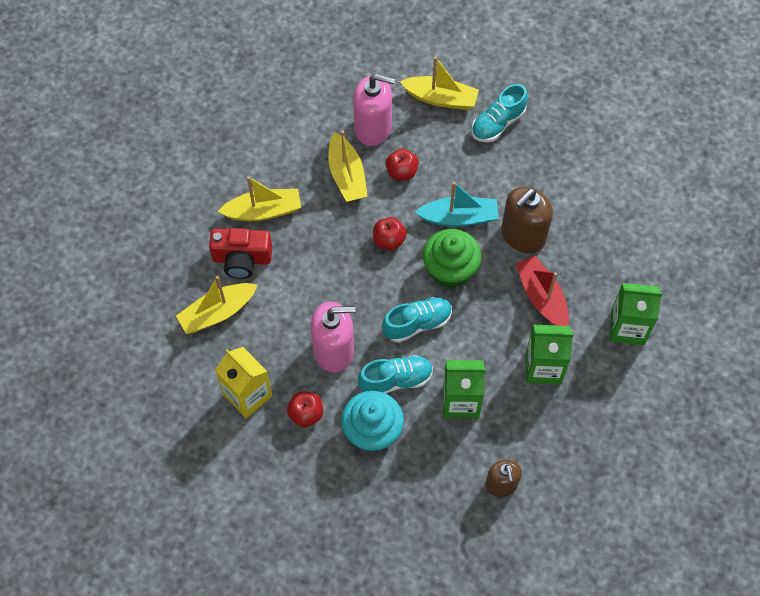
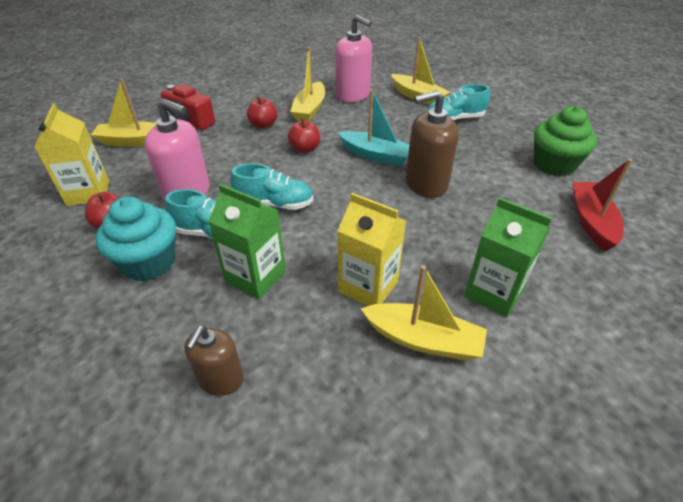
camera: 30 degrees right, 20 degrees down
yellow boat [218,176,301,221] -> yellow boat moved to [361,265,487,361]
red apple [386,149,419,181] -> red apple moved to [247,97,278,128]
green cupcake [423,229,481,288] -> green cupcake moved to [534,106,597,176]
red boat [515,256,569,326] -> red boat moved to [572,159,633,252]
green carton [526,325,573,384] -> yellow carton [338,193,406,306]

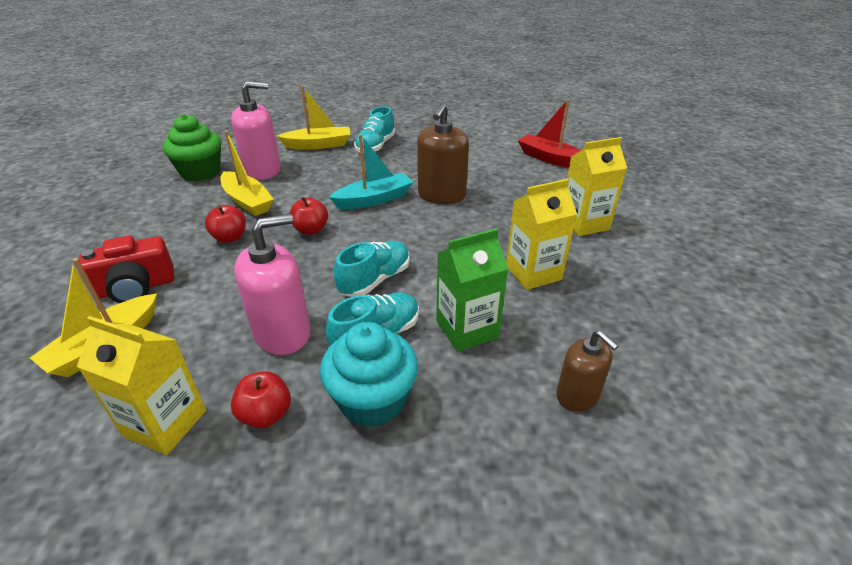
camera: 55 degrees left, 5 degrees down
yellow boat [361,265,487,361] -> none
green carton [464,198,552,317] -> yellow carton [567,137,627,236]
green cupcake [534,106,597,176] -> green cupcake moved to [163,114,221,181]

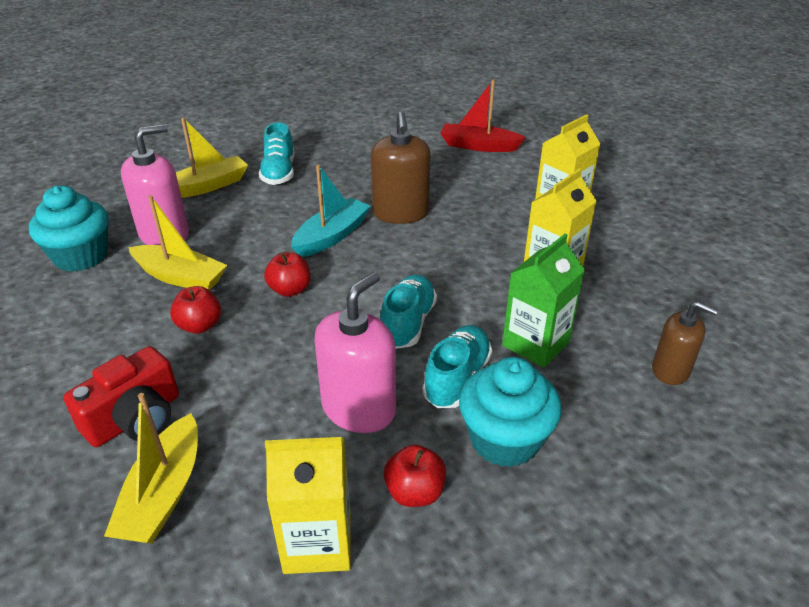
camera: 25 degrees left, 0 degrees up
green cupcake [163,114,221,181] -> turquoise cupcake [29,186,108,272]

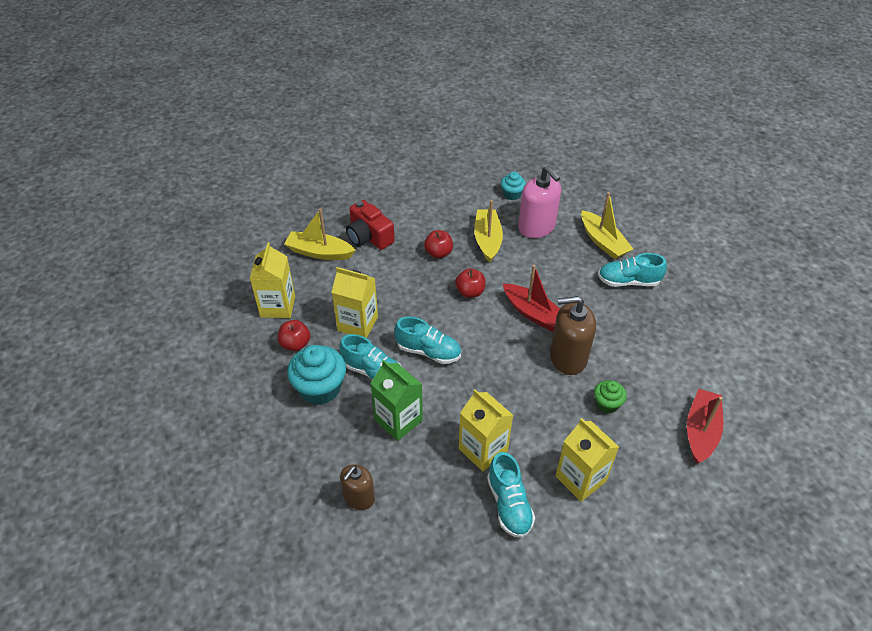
camera: 95 degrees right, 10 degrees up
turquoise cupcake [29,186,108,272] -> turquoise cupcake [501,172,526,200], size x0.55
yellow boat [128,195,227,290] -> yellow boat turned 150 degrees clockwise [474,200,503,262]
turquoise boat [291,165,371,257] -> red boat [503,265,560,332]
pink soap dispenser [315,272,396,433] -> yellow carton [331,267,378,338]
none -> turquoise shoe [487,452,535,538]
none -> green cupcake [594,380,627,413]

